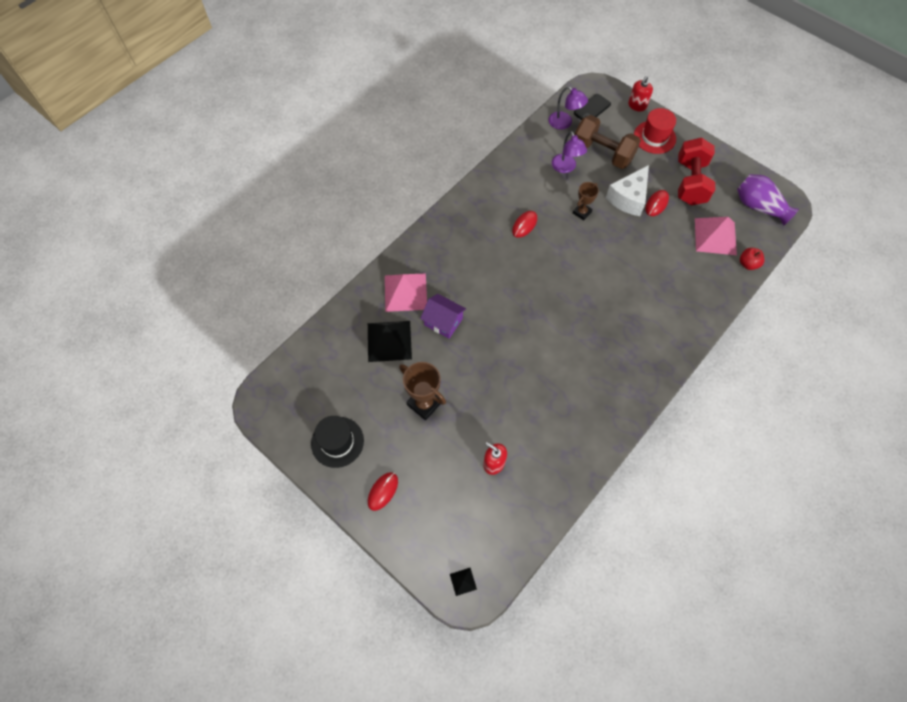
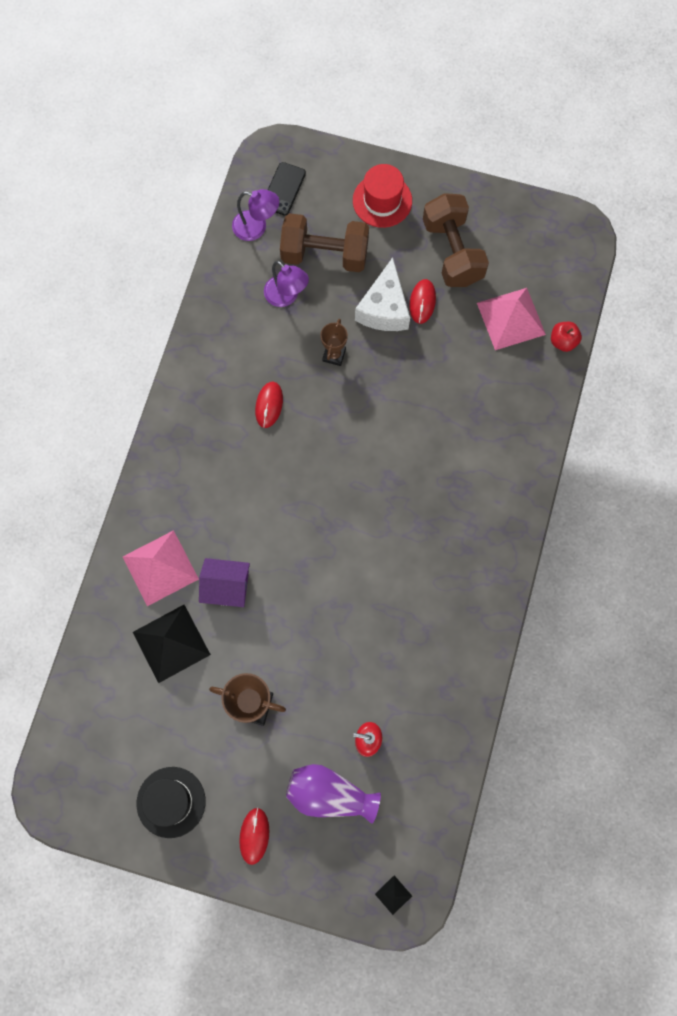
camera: 25 degrees left, 10 degrees up
red soap dispenser [628,76,653,111] -> none
red dumbbell [678,138,715,206] -> brown dumbbell [423,193,489,287]
purple vase [737,174,799,226] -> purple vase moved to [286,764,381,824]

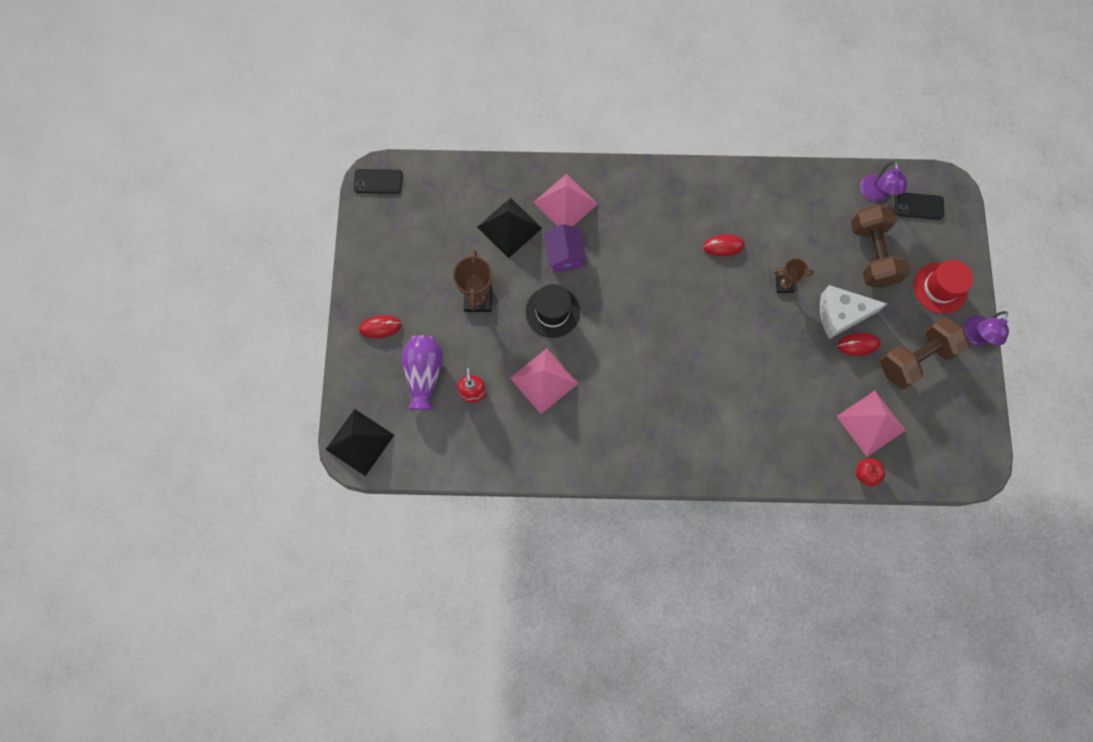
camera: 75 degrees right, 0 degrees up
black hat [136,767,206,838] -> black hat moved to [526,284,580,338]
purple lamp [264,261,309,307] -> purple lamp moved to [963,311,1009,346]
black pyramid [375,875,412,915] -> black pyramid [326,409,394,476], size x2.30
none -> black phone [354,169,403,194]
none -> pink pyramid [510,348,578,414]

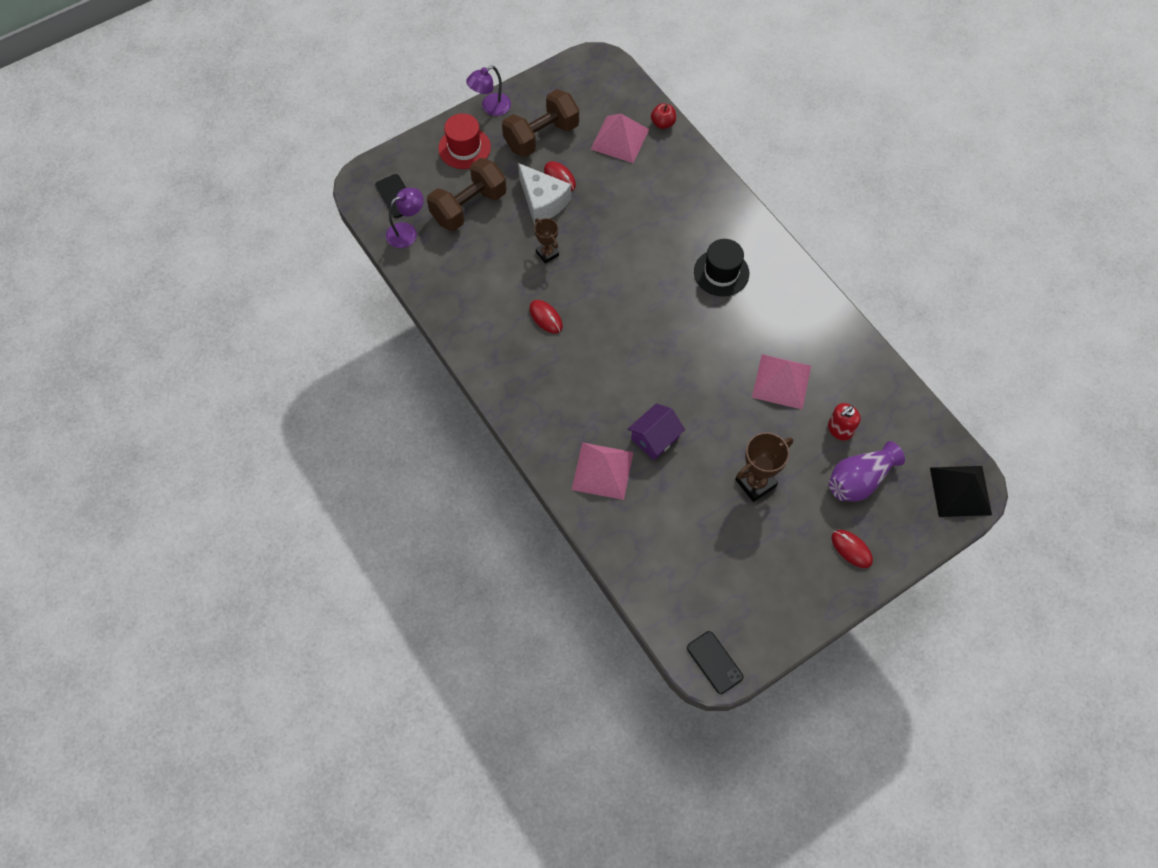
camera: 125 degrees left, 10 degrees down
black pyramid [477,198,542,258] -> none
black hat [526,284,580,338] -> black hat moved to [694,239,749,296]
brown dumbbell [880,317,969,389] -> brown dumbbell turned 60 degrees counterclockwise [502,89,579,157]
purple lamp [963,311,1009,346] -> purple lamp turned 150 degrees clockwise [466,66,511,116]

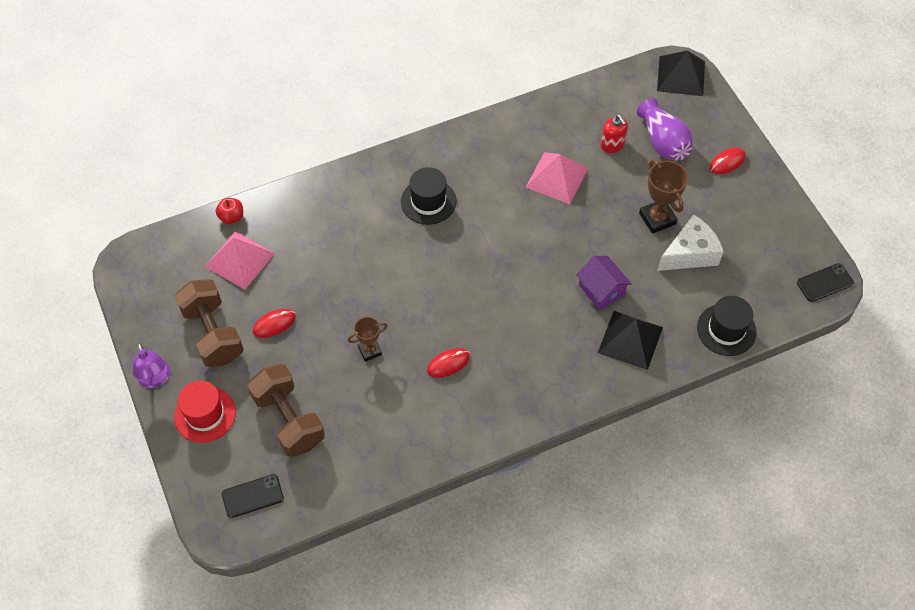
camera: 80 degrees left, 5 degrees down
purple lamp [386,188,424,248] -> none
white cheese [518,163,571,225] -> white cheese moved to [657,214,724,271]
pink pyramid [572,443,633,500] -> black pyramid [598,311,663,370]
none -> black hat [697,296,757,356]

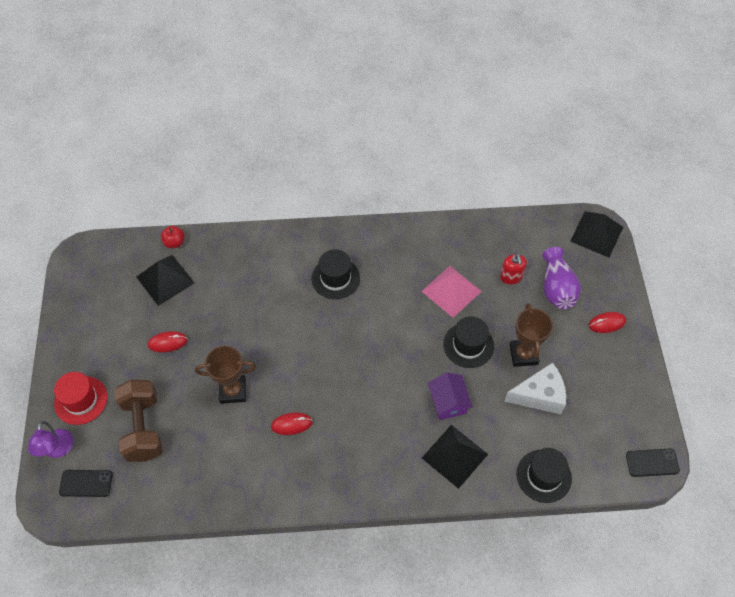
camera: 20 degrees right, 0 degrees up
purple lamp [133,343,170,388] -> purple lamp moved to [28,421,73,458]
brown dumbbell [175,279,244,367] -> none
pink pyramid [205,231,275,289] -> black pyramid [136,255,194,306]
brown trophy [348,317,387,362] -> brown trophy [195,346,256,404], size x1.59
none -> black hat [443,316,494,368]

